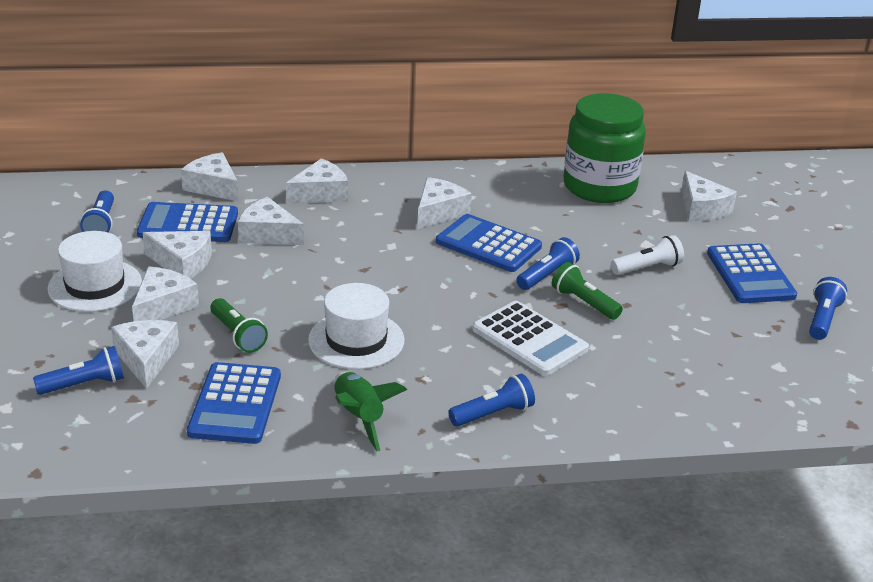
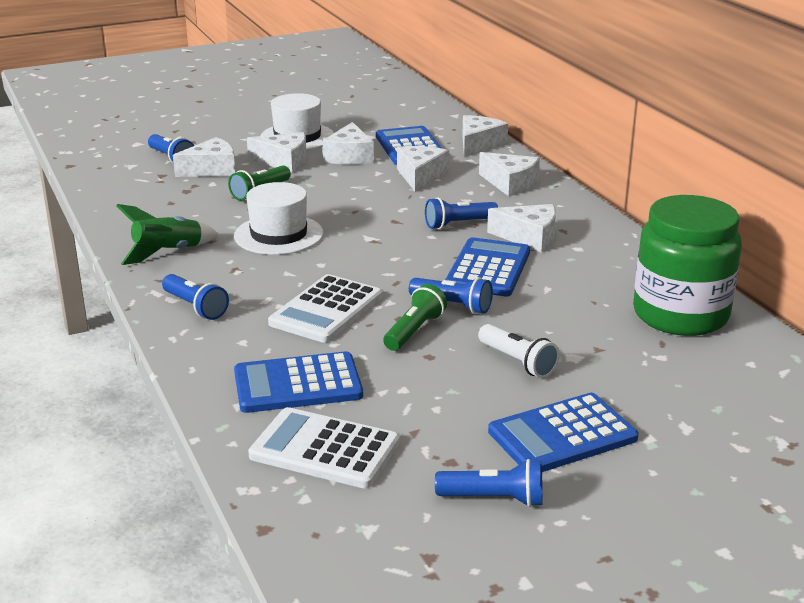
camera: 75 degrees right, 5 degrees down
blue flashlight [80,190,114,233] -> blue flashlight moved to [425,197,498,229]
blue calculator [187,362,281,444] -> blue calculator moved to [234,351,363,413]
white cheese [681,171,737,221] -> none
none -> white calculator [248,407,400,488]

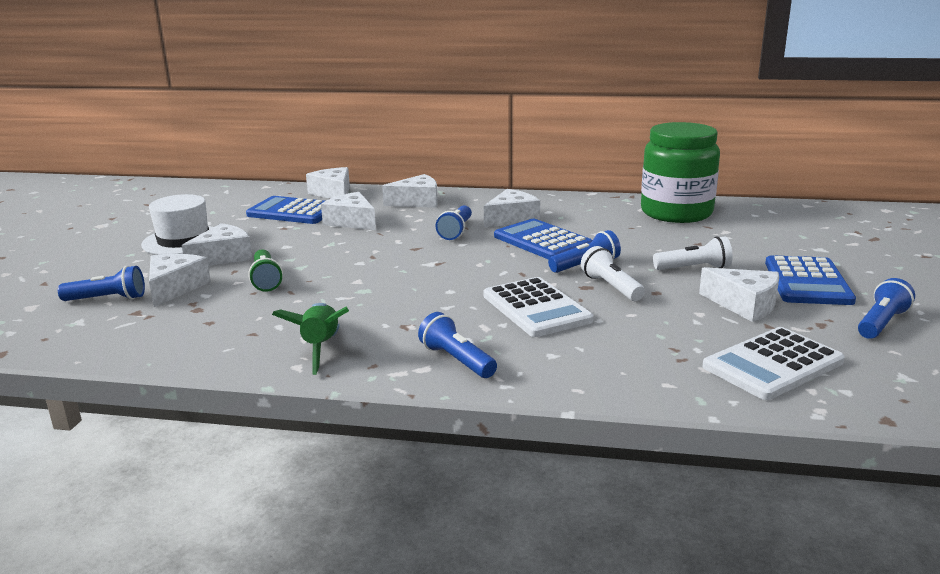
camera: 55 degrees left, 5 degrees down
blue flashlight [162,274,229,320] -> blue flashlight turned 120 degrees counterclockwise [418,312,497,378]
white hat [234,182,323,255] -> none
blue calculator [234,351,363,413] -> none
white cheese [322,122,374,165] -> white cheese moved to [699,267,779,322]
green flashlight [383,284,447,351] -> white flashlight [581,246,645,301]

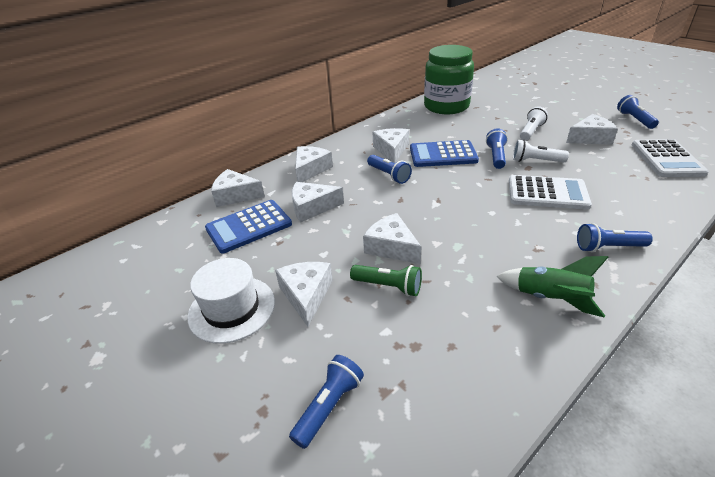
camera: 50 degrees left, 15 degrees up
white cheese [149,254,211,307] -> white cheese moved to [363,213,421,264]
blue calculator [765,255,856,305] -> none

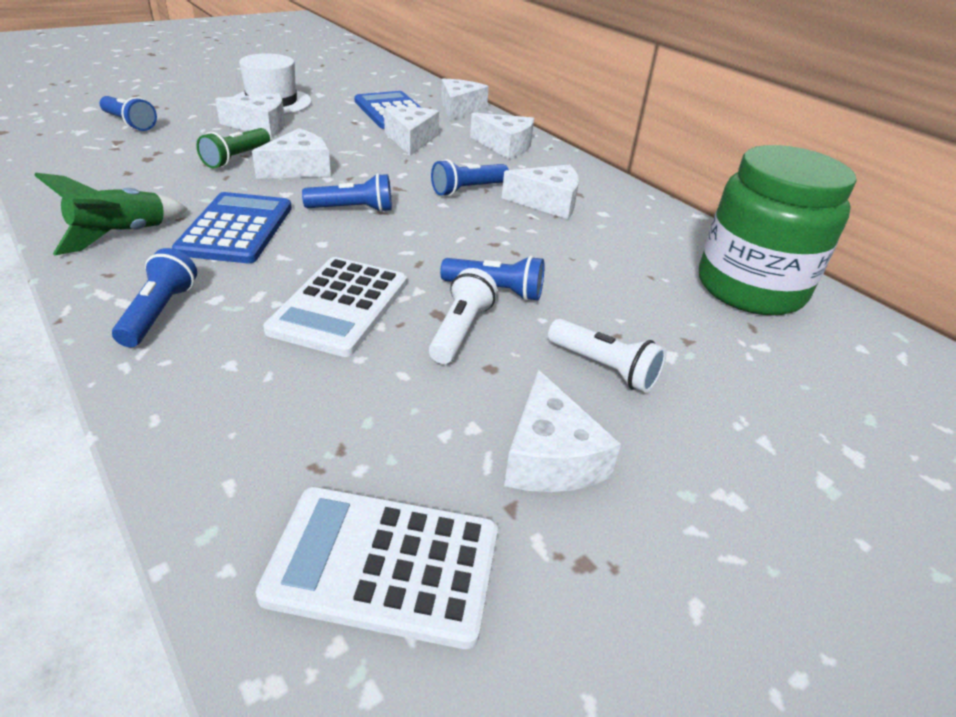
camera: 90 degrees right, 0 degrees up
blue calculator [410,140,479,167] -> blue calculator moved to [172,192,292,263]
blue flashlight [617,95,659,129] -> blue flashlight moved to [302,173,392,212]

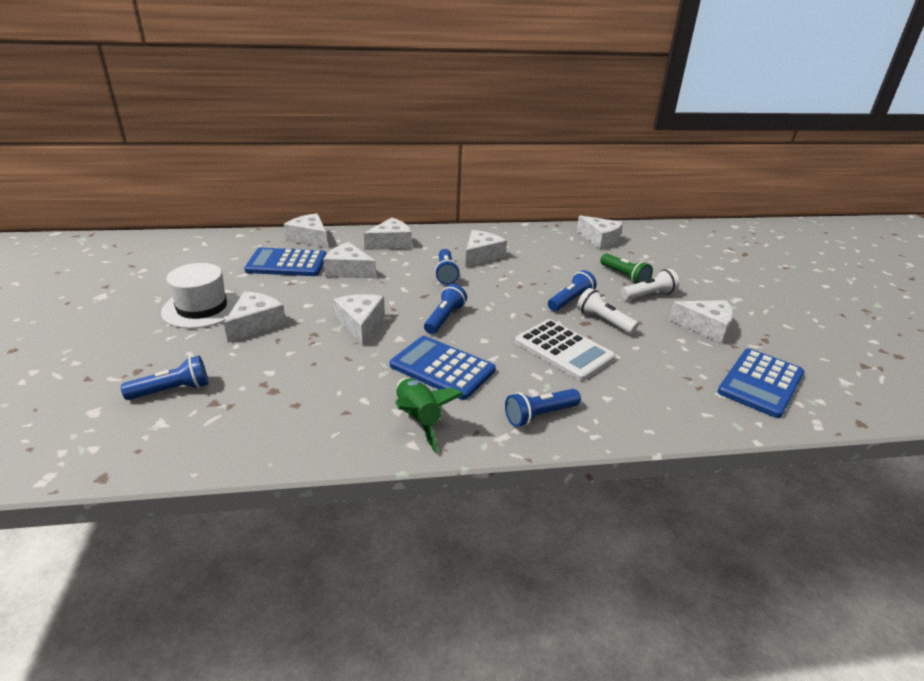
camera: 60 degrees left, 5 degrees down
blue flashlight [112,248,197,347] -> blue flashlight turned 60 degrees counterclockwise [505,389,581,427]
green flashlight [196,128,270,169] -> green flashlight moved to [600,254,653,284]
white calculator [256,487,498,649] -> blue calculator [717,348,805,418]
green jar [699,145,856,316] -> white cheese [577,215,623,249]

